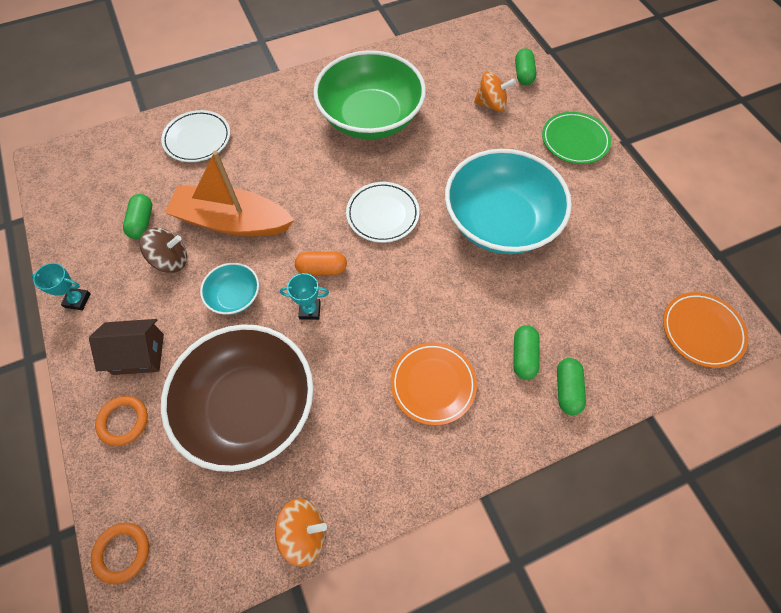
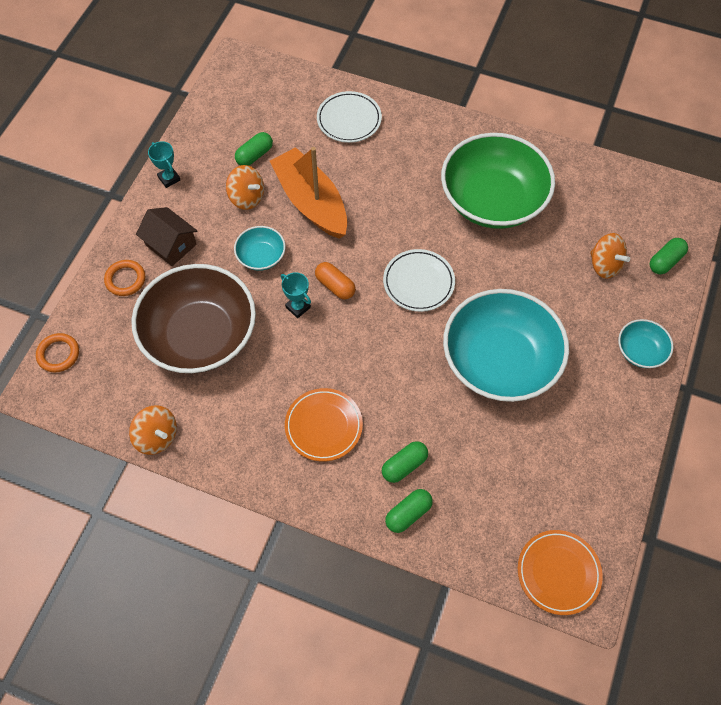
camera: 45 degrees right, 0 degrees up
brown spinning top [140,228,187,273] -> orange spinning top [226,165,264,210]
green plate [542,112,611,164] -> turquoise bowl [618,319,673,368]

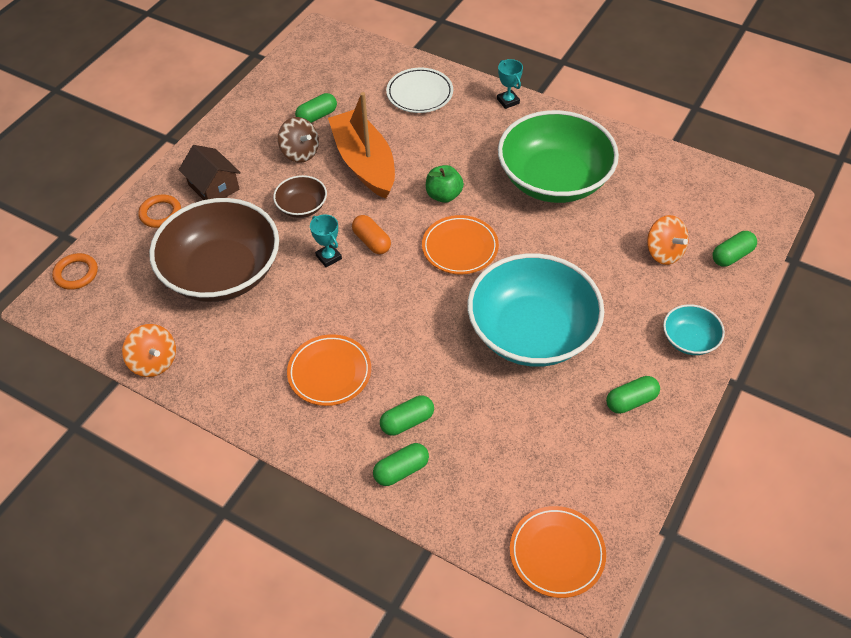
camera: 10 degrees right, 10 degrees down
turquoise trophy [148,141,180,188] -> turquoise trophy moved to [497,59,523,109]
orange spinning top [226,165,264,210] -> brown spinning top [278,117,319,163]
turquoise bowl [234,226,286,271] -> brown bowl [273,175,327,218]
white plate [383,249,455,312] -> orange plate [422,215,499,274]
none -> green apple [426,165,464,203]
none -> green capsule [606,376,660,414]

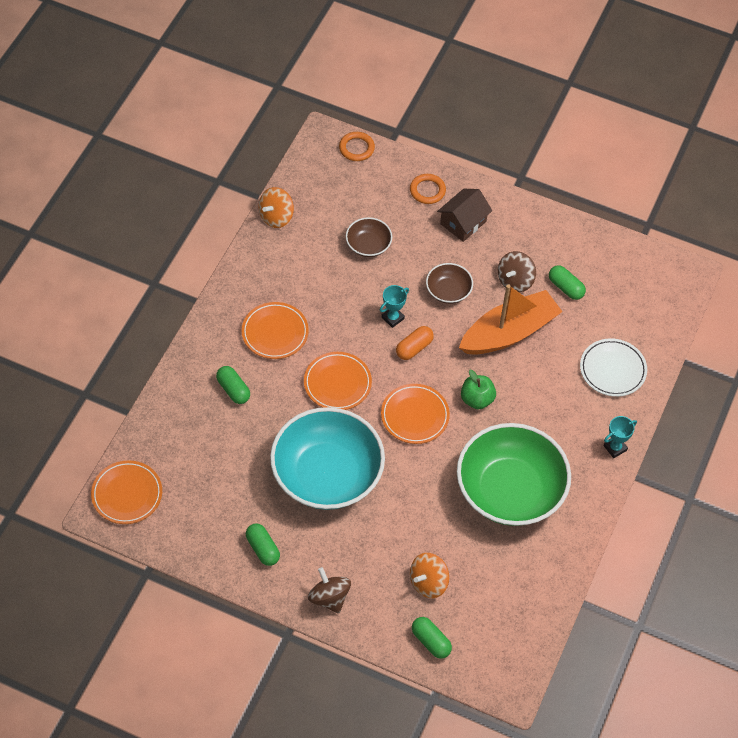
camera: 80 degrees right, 5 degrees up
brown bowl [149,198,279,302] -> brown bowl [346,217,392,257], size x0.45
green capsule [373,443,429,486] -> none
turquoise bowl [663,304,725,355] -> brown spinning top [308,567,351,614]
none -> orange plate [304,352,372,410]

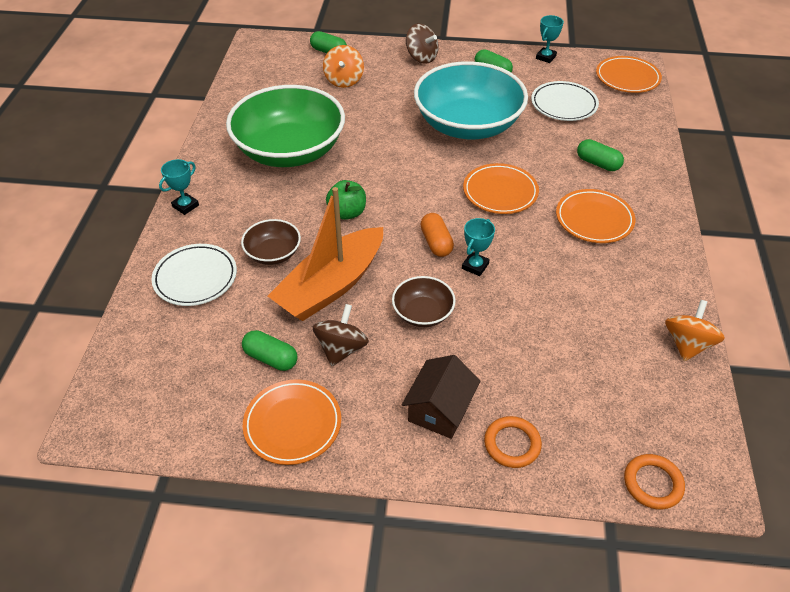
camera: 165 degrees right, 10 degrees down
brown bowl [346,217,392,257] -> brown bowl moved to [241,219,301,265]
orange plate [381,384,450,444] -> orange plate moved to [243,379,341,465]
orange capsule [396,326,434,360] -> orange capsule turned 45 degrees counterclockwise [420,213,454,257]
orange spinning top [410,553,449,598] -> orange spinning top turned 150 degrees clockwise [323,45,364,88]
none -> white plate [531,81,599,121]
none -> turquoise trophy [536,15,564,63]

